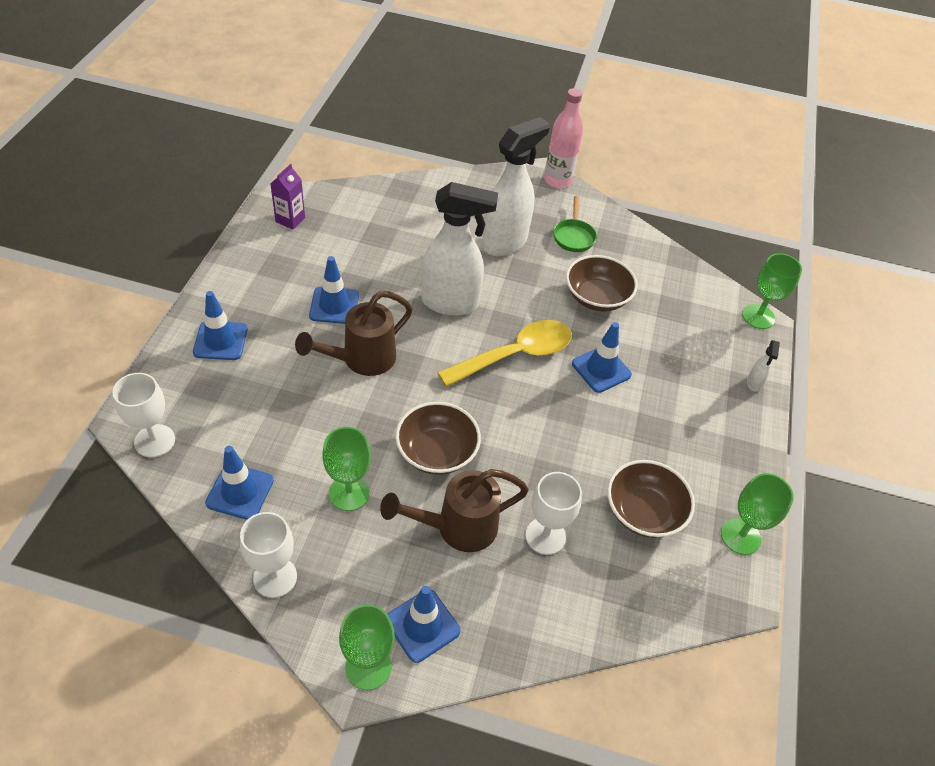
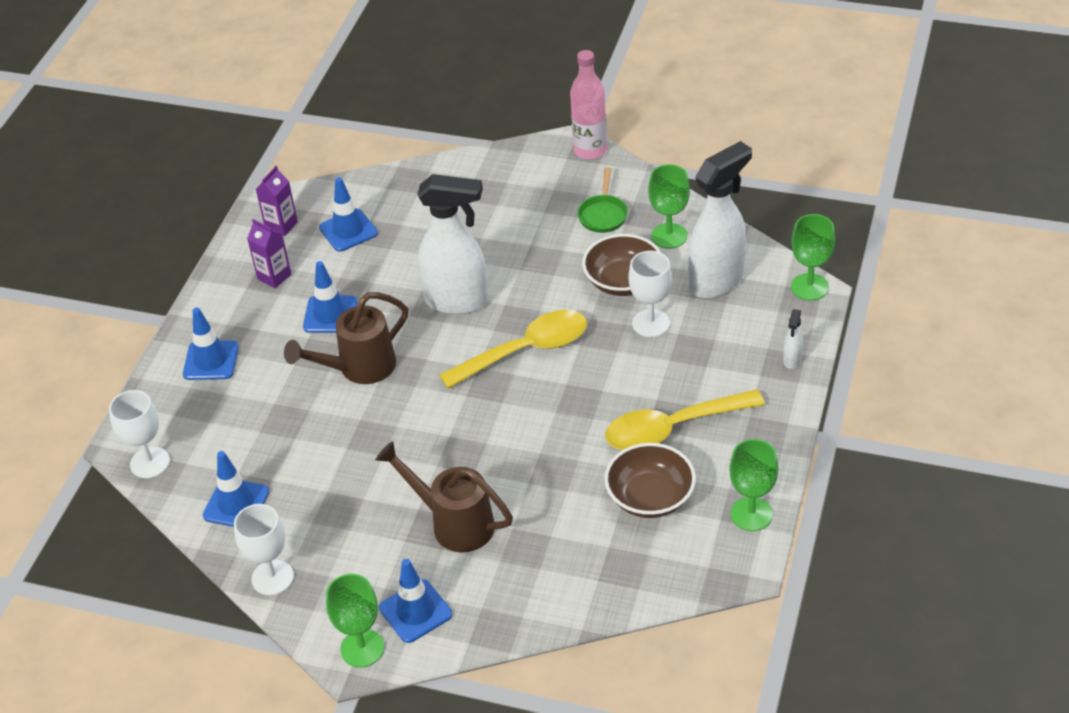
camera: 10 degrees right, 5 degrees down
green goblet [322,427,371,511] -> green goblet moved to [648,164,690,249]
brown watering can [380,469,529,552] -> brown watering can turned 45 degrees clockwise [375,441,513,552]
brown bowl [395,402,481,475] -> none
white spray bottle [482,117,550,256] -> white spray bottle moved to [688,141,752,298]
white goblet [525,472,582,555] -> white goblet moved to [628,251,672,337]
blue traffic cone [572,322,632,393] -> blue traffic cone moved to [319,177,378,252]
none -> purple carton [247,219,291,288]
none -> yellow spoon [605,389,765,450]

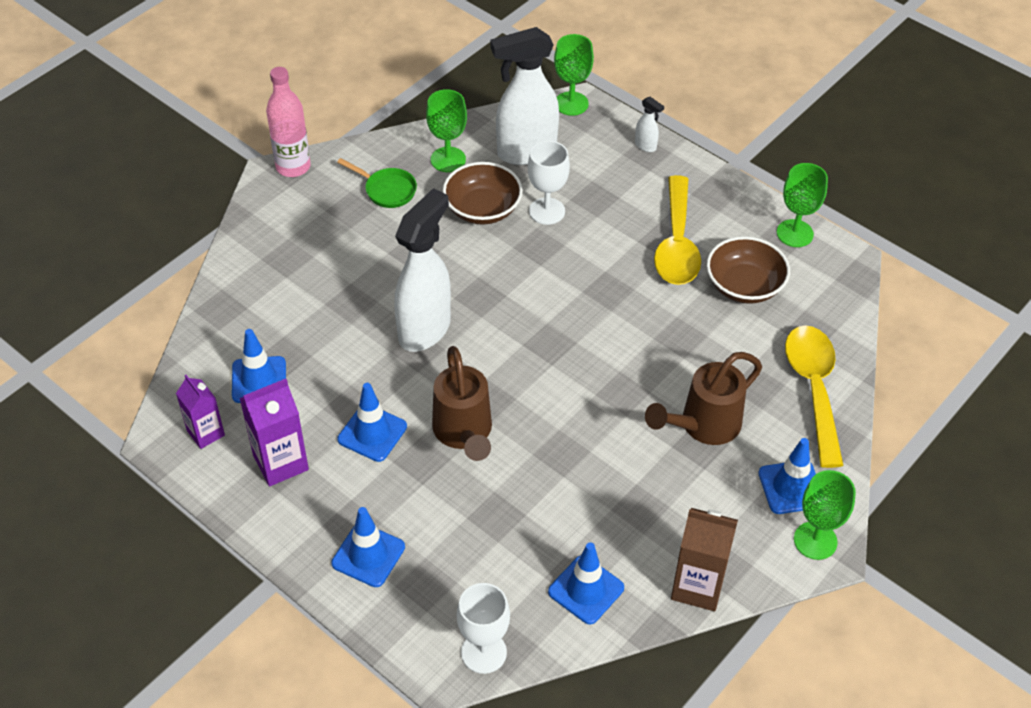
camera: 70 degrees left, 5 degrees up
white goblet [234,504,294,595] -> brown carton [671,508,738,611]
purple carton [247,219,291,288] -> purple carton [239,379,309,486], size x1.51
yellow spoon [439,310,587,389] -> yellow spoon moved to [785,325,844,468]
white spray bottle [688,141,752,298] -> white spray bottle turned 90 degrees counterclockwise [491,27,559,165]

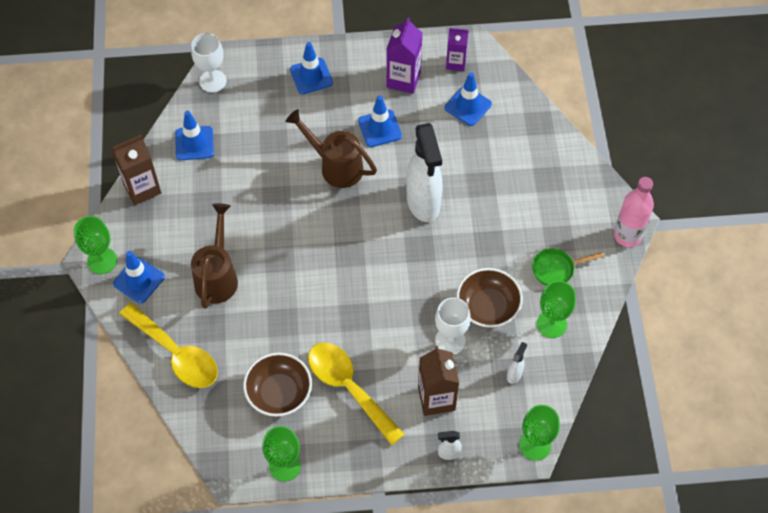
camera: 135 degrees right, 10 degrees up
white spray bottle [491,27,559,165] -> white spray bottle [507,342,527,384], size x0.41
none -> brown carton [418,346,459,416]

